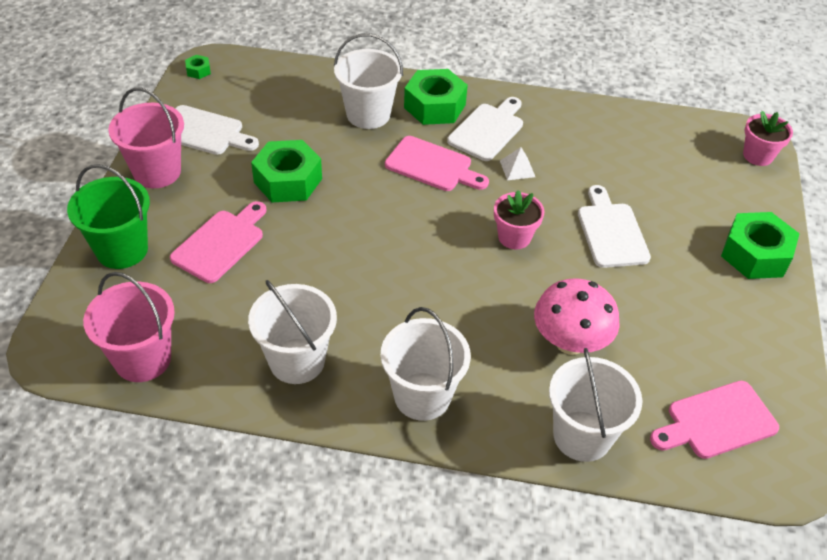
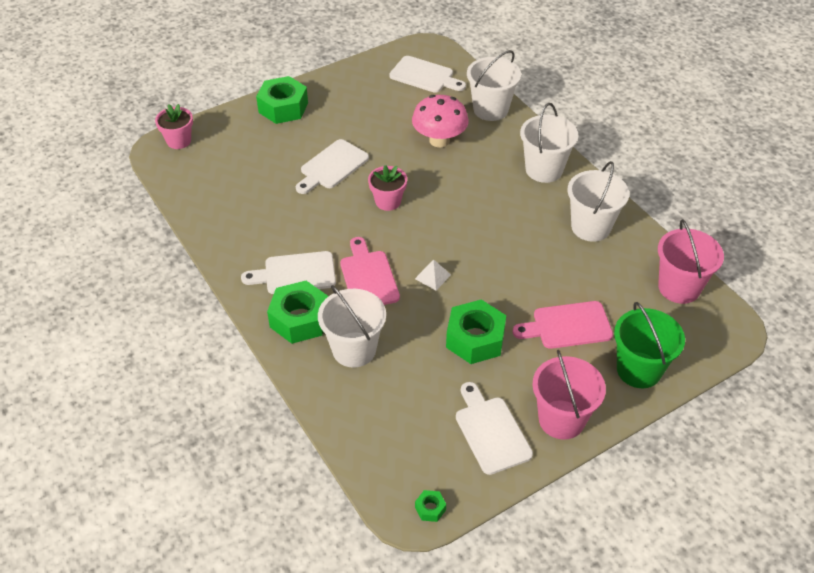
camera: 130 degrees left, 0 degrees up
white pyramid [500,147,535,180] -> white pyramid moved to [415,259,451,290]
pink cutting board [650,381,779,459] -> white cutting board [389,56,466,93]

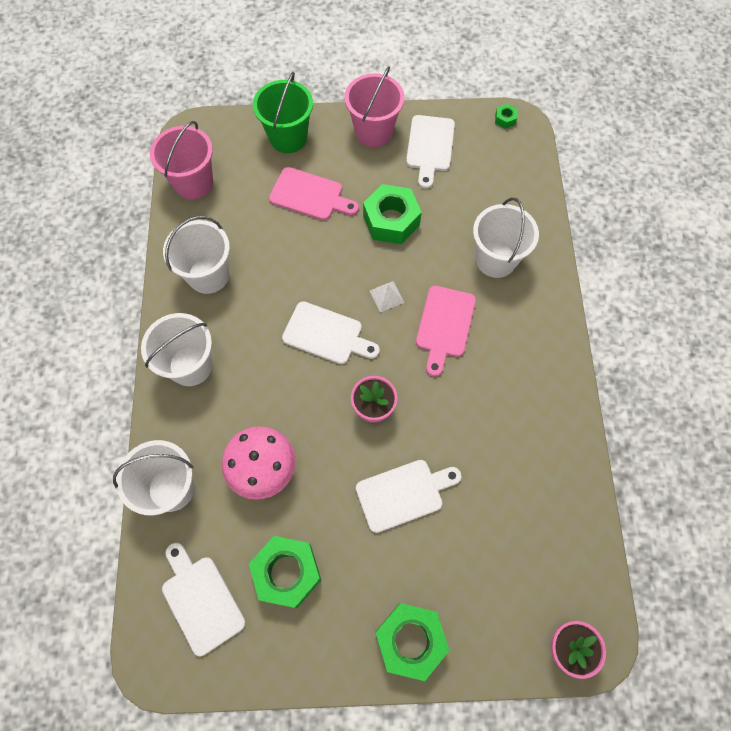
camera: 150 degrees left, 20 degrees up
white cutting board [241,251,336,294] -> white cutting board moved to [282,301,380,364]
green nut [267,281,328,344] -> green nut moved to [249,536,321,608]

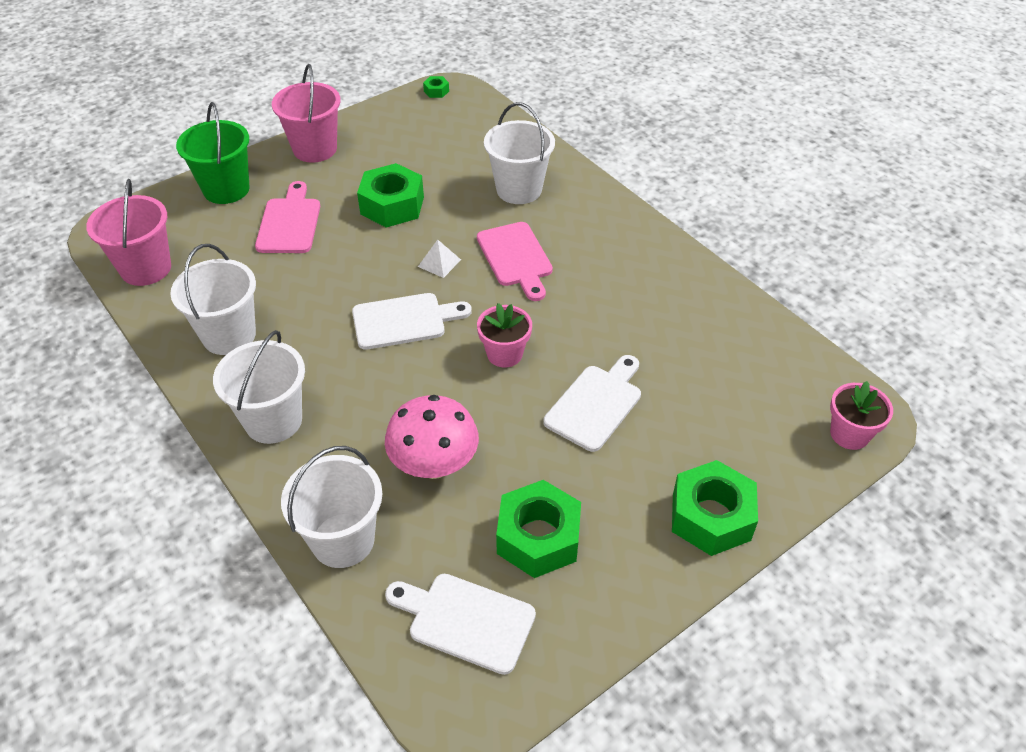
camera: 35 degrees left, 20 degrees down
pink cutting board [269,167,359,220] -> pink cutting board turned 75 degrees counterclockwise [255,181,320,253]
white cutting board [406,115,455,189] -> none

